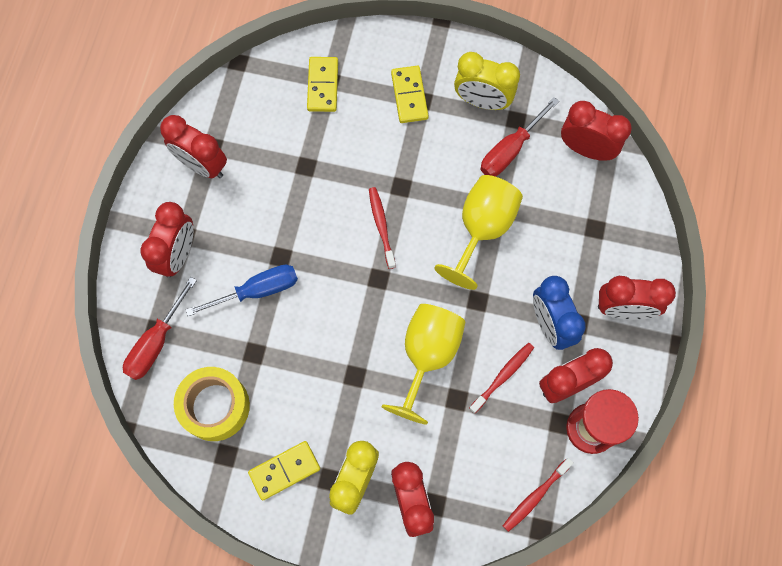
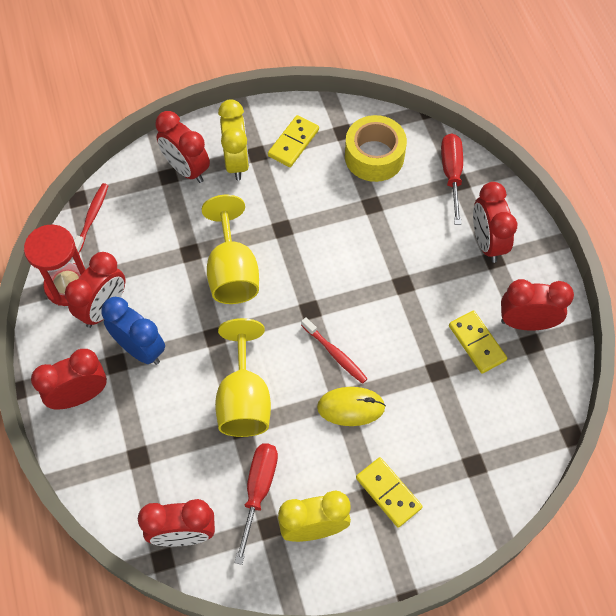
camera: 150 degrees right, 10 degrees down
blue screwdriver [186,264,298,316] -> none
yellow domino [307,57,338,112] -> yellow domino moved to [449,310,507,374]
red toothbrush [469,343,534,414] -> none
none -> yellow mouse [317,387,386,426]

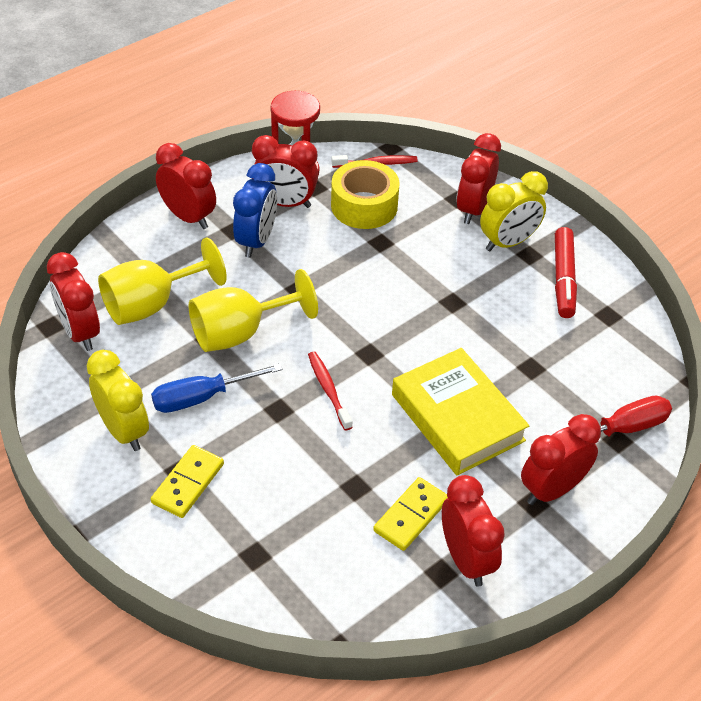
camera: 65 degrees right, 15 degrees down
yellow goblet [202,195,259,304] -> yellow goblet moved to [98,238,227,325]
red screwdriver [234,443,278,565] -> none
yellow domino [268,115,319,167] -> red marker [555,227,577,318]
red toothbrush [301,317,368,384] -> red toothbrush turned 135 degrees clockwise [308,352,353,431]
yellow mouse [317,387,386,426] -> none
yellow tape [345,115,407,182] -> yellow tape moved to [331,160,400,229]
none -> blue screwdriver [151,363,282,413]
none -> yellow book [392,348,529,475]

